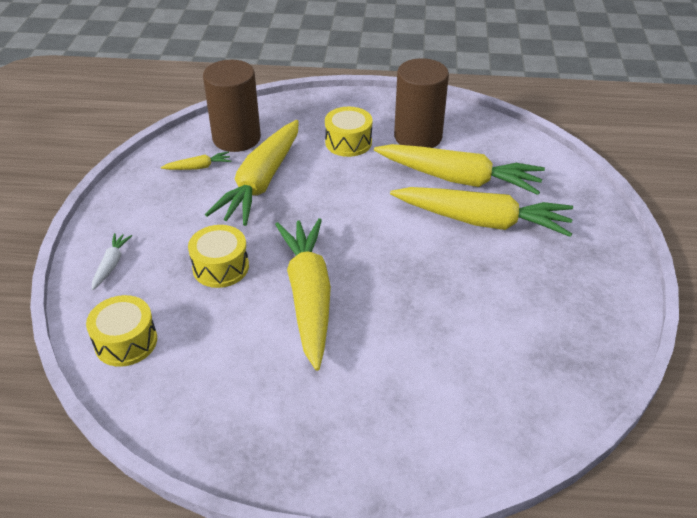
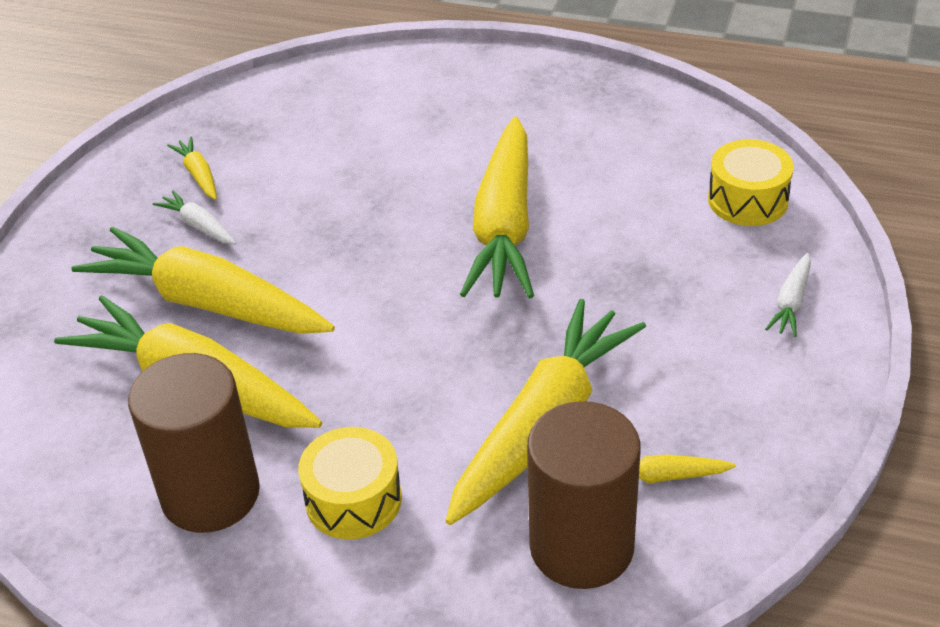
camera: 165 degrees left, 0 degrees up
yellow drum [188,225,249,288] -> none
none -> white carrot [153,190,236,244]
none -> yellow carrot [167,137,217,200]

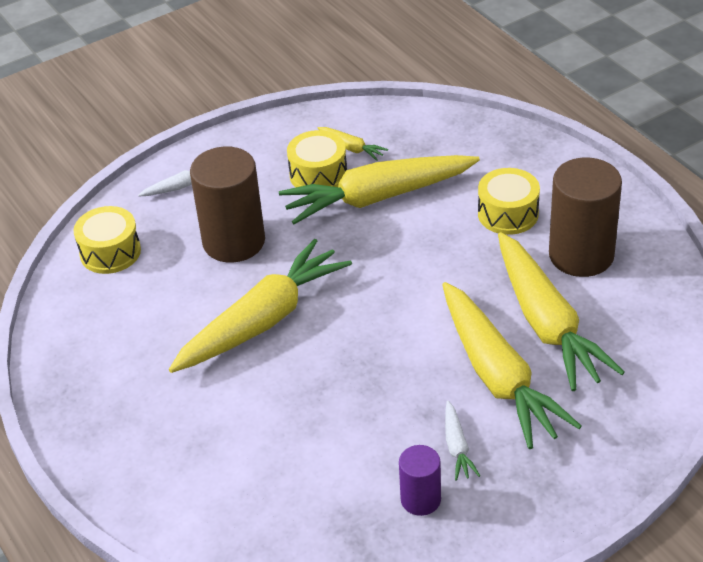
camera: 140 degrees left, 0 degrees up
yellow carrot [167,137,217,200] -> purple cylinder [399,445,441,516]
brown cylinder [527,401,640,589] -> brown cylinder moved to [190,146,265,263]
none -> yellow drum [287,130,347,187]

